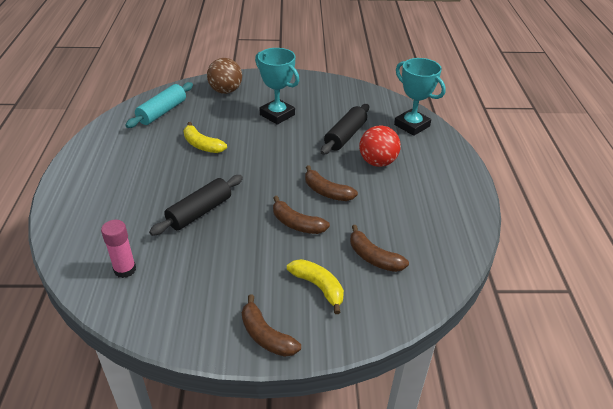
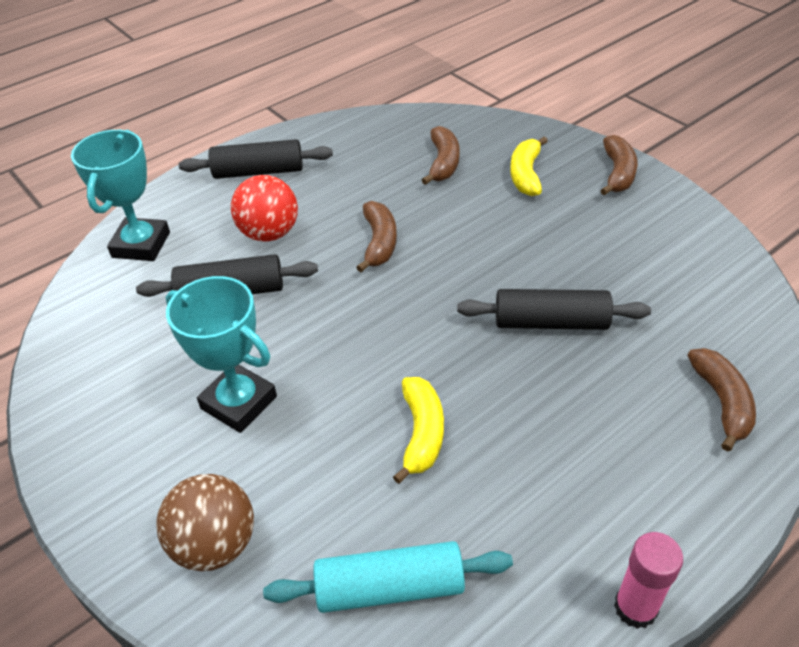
camera: 125 degrees left, 5 degrees up
pink glue stick [101,220,136,278] -> pink glue stick moved to [614,532,683,629]
turquoise trophy [255,48,299,125] -> turquoise trophy turned 60 degrees counterclockwise [166,276,277,433]
brown banana [273,196,330,234] -> brown banana moved to [688,348,756,452]
none -> black rolling pin [179,139,333,179]

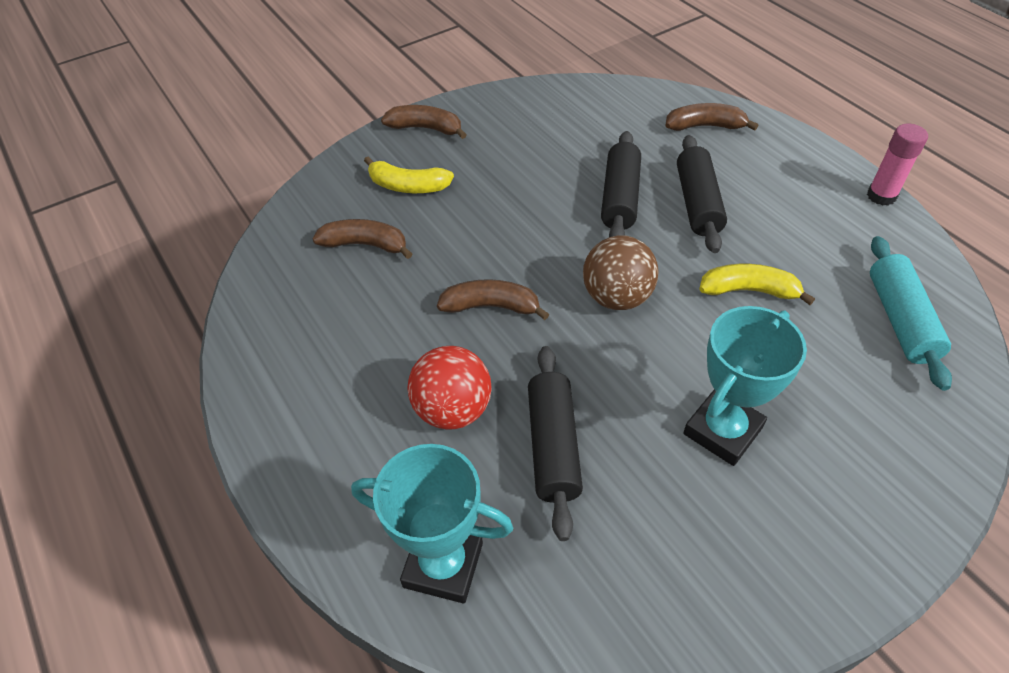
camera: 85 degrees left, 5 degrees up
brown ball [156,474,254,571] -> brown ball moved to [583,235,659,310]
black rolling pin [179,139,333,179] -> black rolling pin moved to [677,135,727,253]

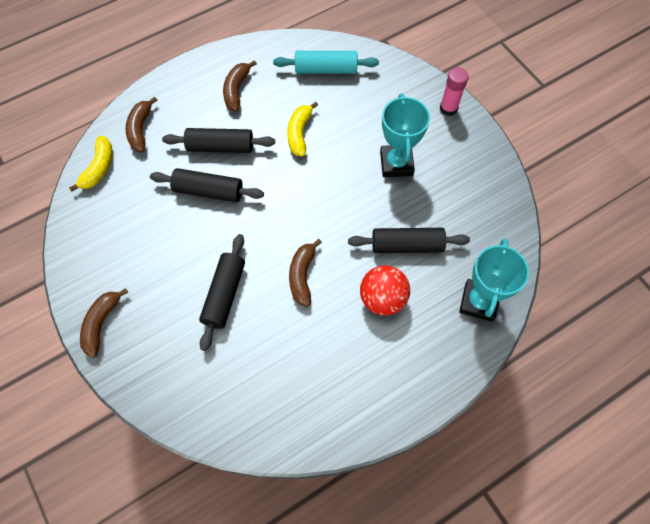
camera: 90 degrees left, 15 degrees up
brown banana [313,219,412,259] -> brown banana moved to [223,60,257,111]
yellow banana [364,157,454,193] -> yellow banana moved to [69,136,112,192]
brown ball [583,235,659,310] -> none
turquoise trophy [683,306,807,466] -> turquoise trophy turned 45 degrees clockwise [380,93,430,177]
pink glue stick [867,124,928,206] -> pink glue stick moved to [440,67,469,116]
none -> black rolling pin [199,234,245,351]

